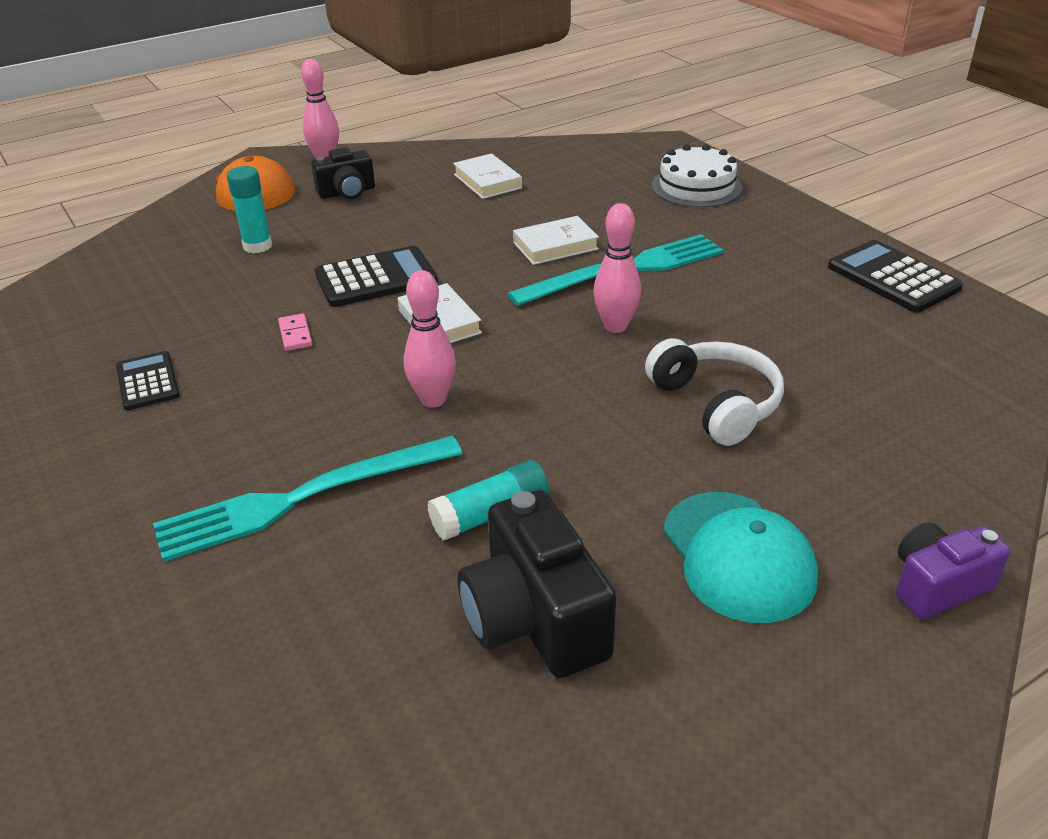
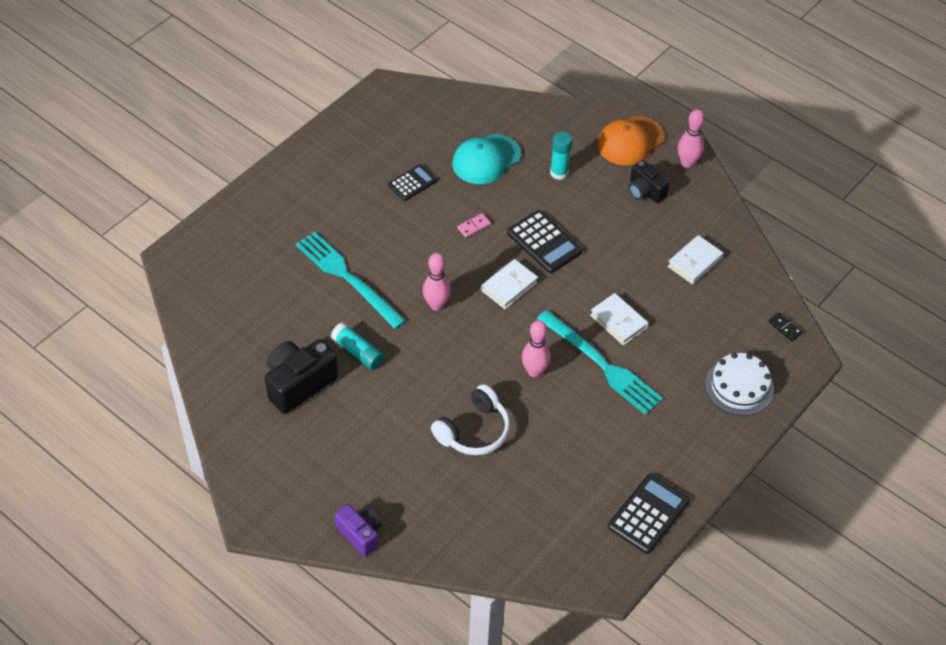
camera: 70 degrees right, 15 degrees up
turquoise cap [663,492,818,623] -> turquoise cap moved to [452,134,521,184]
none -> black domino [768,312,803,341]

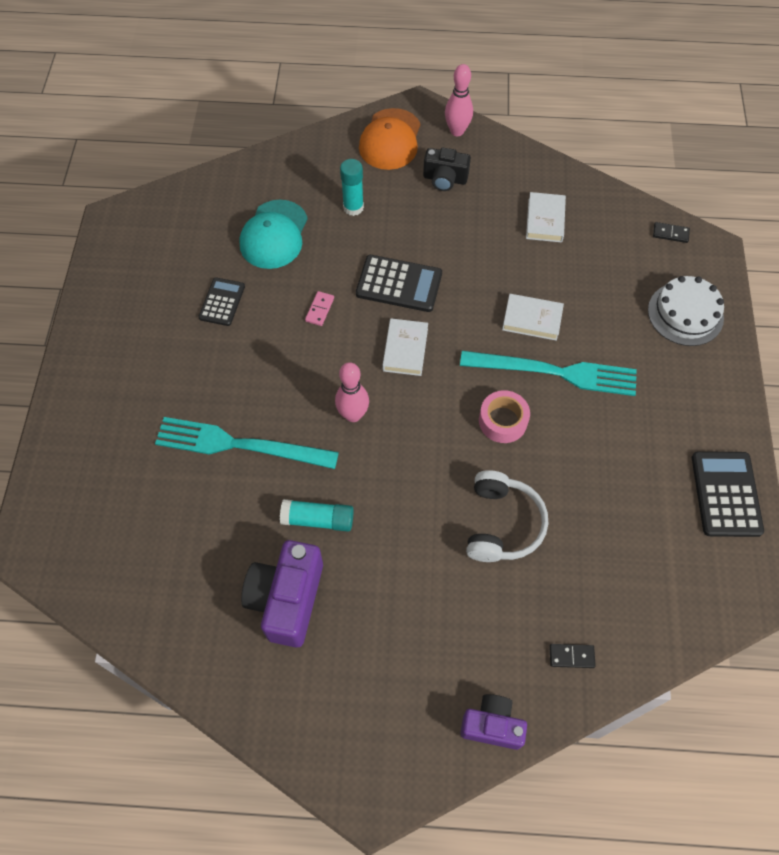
camera: 35 degrees left, 10 degrees up
black camera [265,339,338,414] -> purple camera [241,540,323,648]
pink bowling pin [522,320,550,377] -> pink tape [479,390,530,443]
none -> black domino [549,644,596,668]

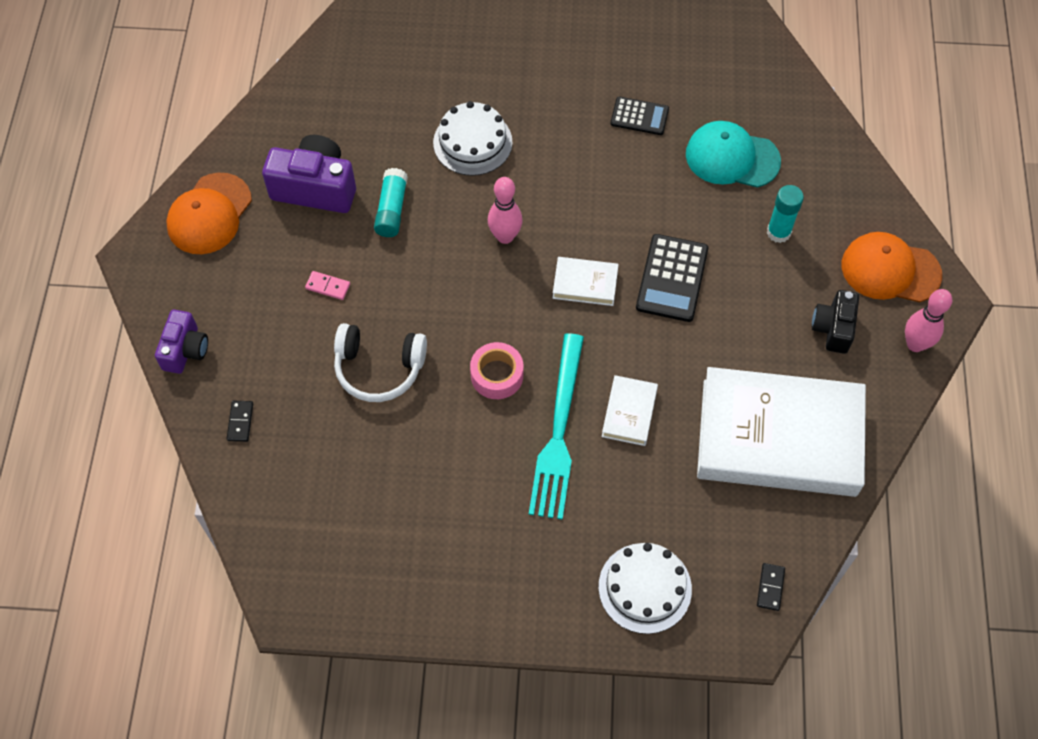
camera: 90 degrees right, 0 degrees up
turquoise fork [155,417,339,469] -> white cake [433,101,512,176]
pink domino [305,291,334,326] -> pink domino moved to [305,271,350,300]
white book [526,192,566,242] -> white book [697,367,866,497], size x2.44
black calculator [692,451,764,537] -> none
none -> orange cap [166,173,252,254]

